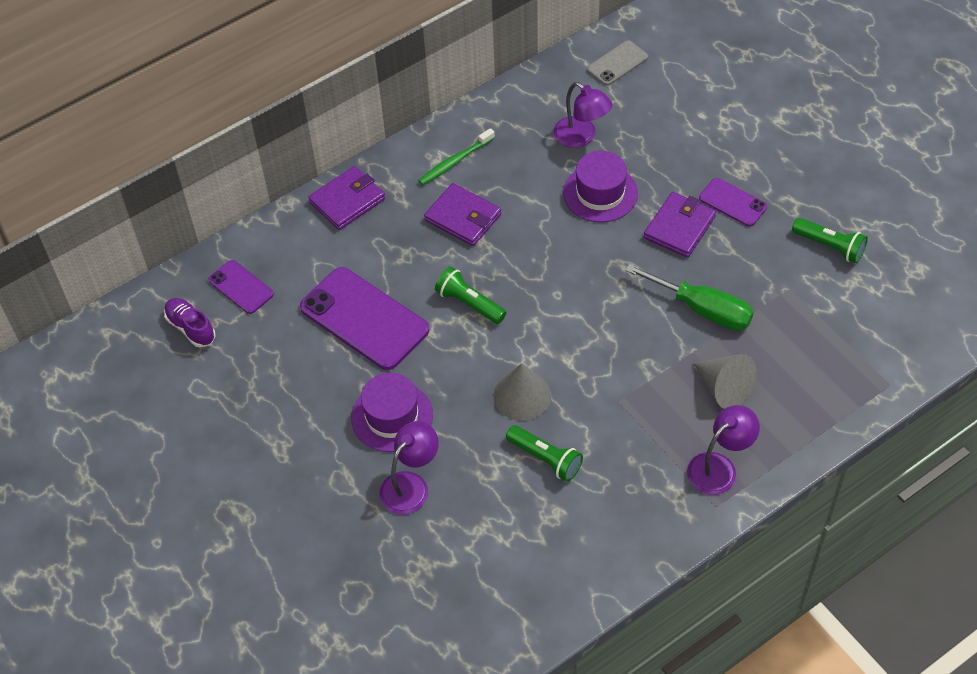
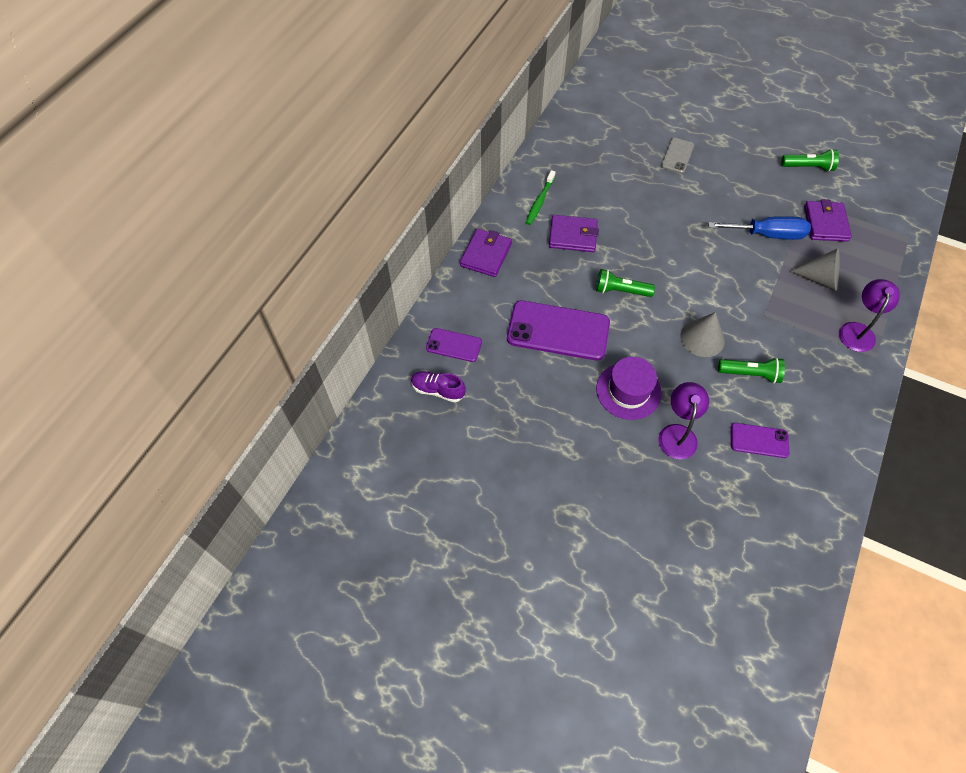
camera: 30 degrees left, 5 degrees up
purple lamp [554,82,612,148] -> none
purple hat [563,151,638,222] -> none
grey phone [587,40,648,86] -> grey phone moved to [661,138,694,173]
green screwdriver [625,264,754,330] -> blue screwdriver [708,216,811,240]
purple wallet [644,192,716,258] -> purple wallet moved to [804,199,852,242]
purple phone [699,178,767,227] -> purple phone moved to [731,423,790,458]

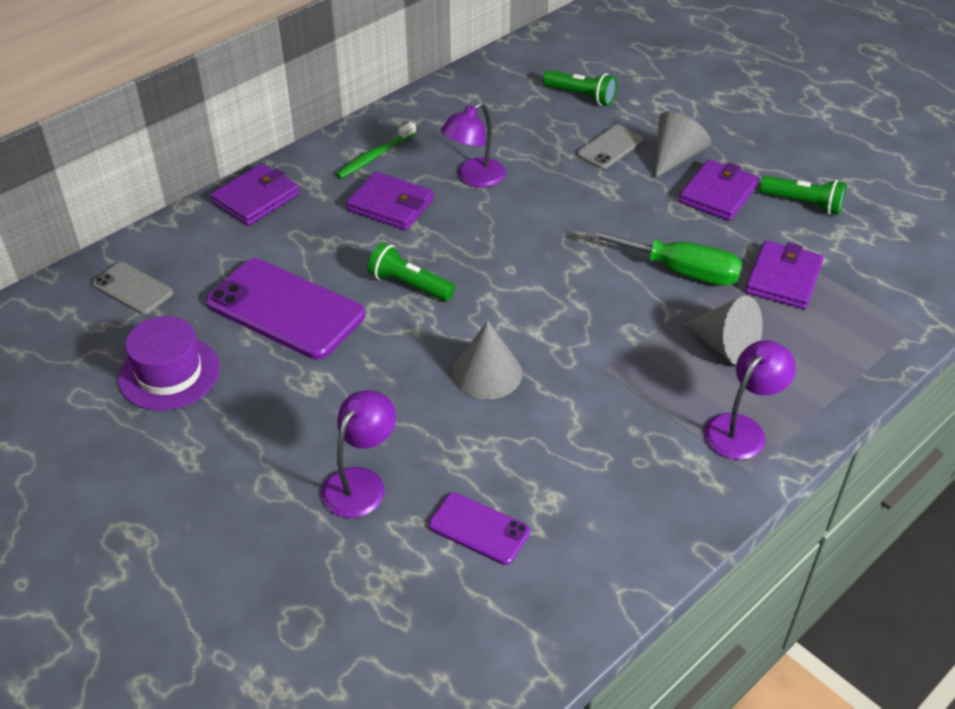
camera: 20 degrees right, 15 degrees down
purple shoe [411,371,466,402] -> none
purple phone [426,328,482,362] -> grey phone [93,262,173,315]
purple hat [596,357,662,420] -> purple hat moved to [118,316,220,411]
blue screwdriver [708,216,811,240] -> green screwdriver [586,229,742,286]
green flashlight [718,357,785,384] -> green flashlight moved to [543,70,617,106]
none -> purple lamp [441,102,506,188]
none -> grey cone [654,111,711,179]
none -> purple wallet [679,159,759,221]

